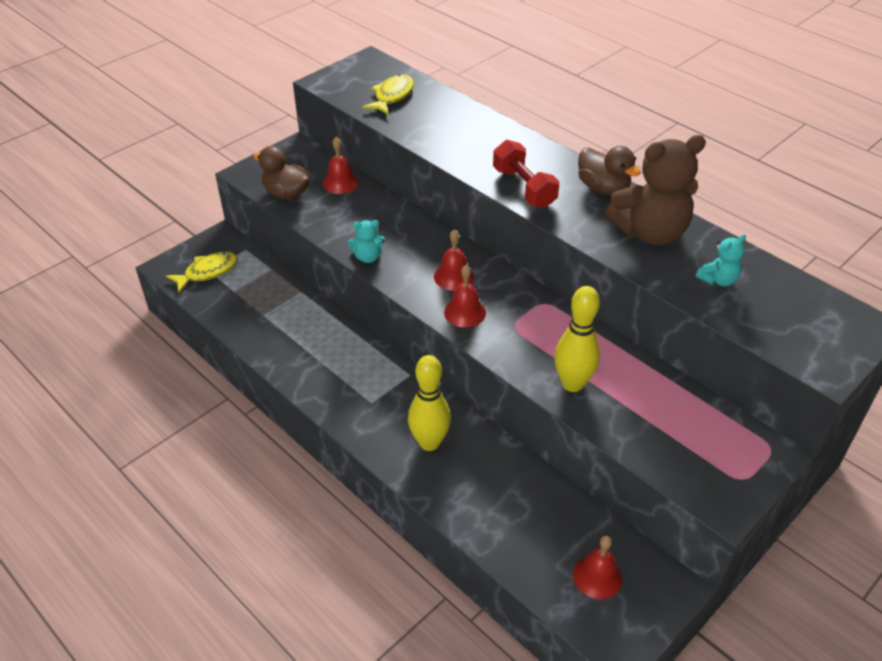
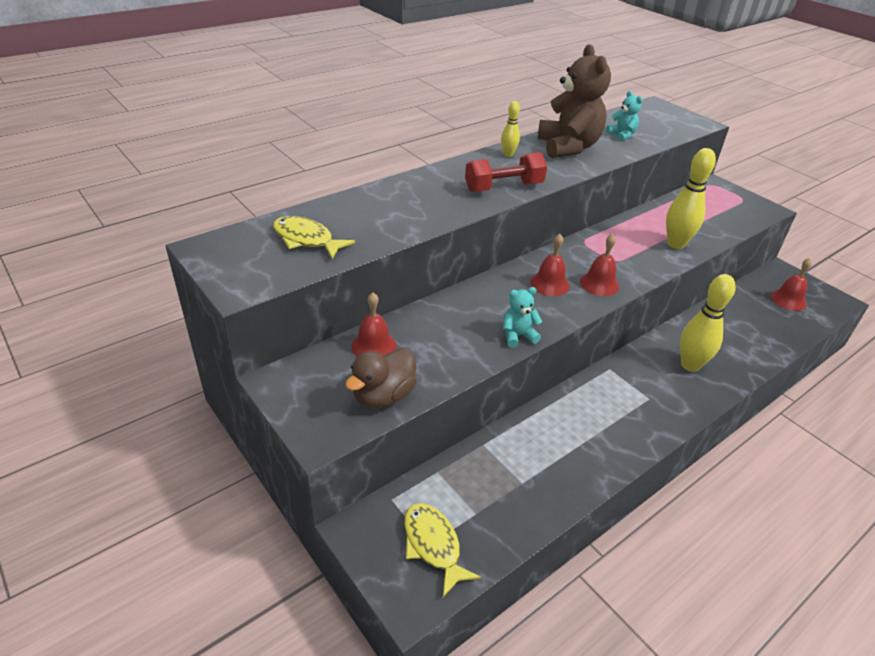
camera: 85 degrees left, 5 degrees down
turquoise teddy bear [348,220,385,263] -> turquoise teddy bear turned 105 degrees counterclockwise [503,287,542,348]
brown duck [578,146,641,195] -> yellow bowling pin [501,101,520,157]

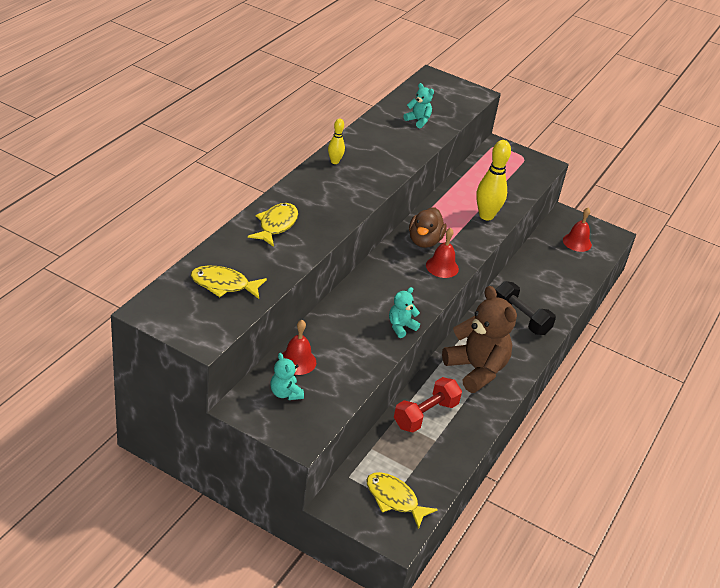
camera: 25 degrees left, 0 degrees up
brown duck [345,348,417,408] -> brown duck moved to [409,207,447,248]
red dumbbell [465,152,547,192] -> red dumbbell moved to [394,377,462,433]
red bell [530,234,570,296] -> none
brown teddy bear [538,44,611,158] -> brown teddy bear moved to [442,286,517,393]
yellow bowling pin [680,274,736,372] -> black dumbbell [496,281,556,335]
none -> yellow fish [248,203,298,247]
none -> turquoise teddy bear [270,353,304,400]

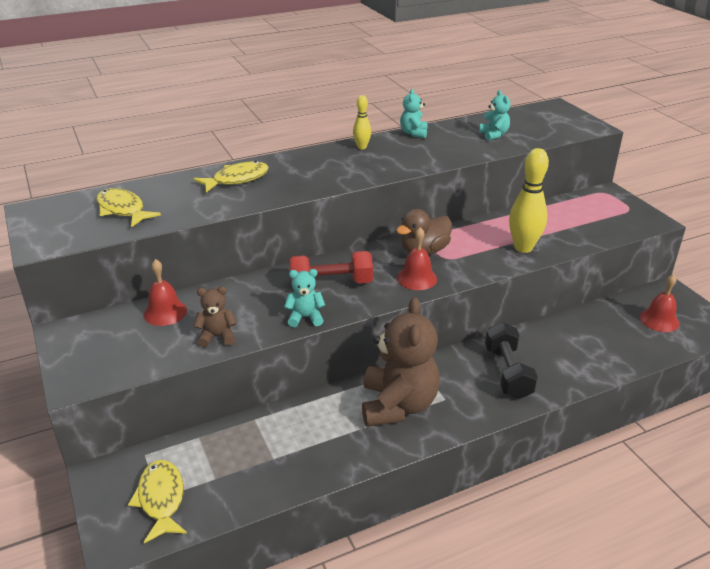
camera: 40 degrees right, 5 degrees down
turquoise teddy bear [270,353,304,400] -> turquoise teddy bear moved to [400,89,428,138]
red dumbbell [394,377,462,433] -> red dumbbell moved to [290,251,373,285]
none -> brown teddy bear [193,287,237,347]

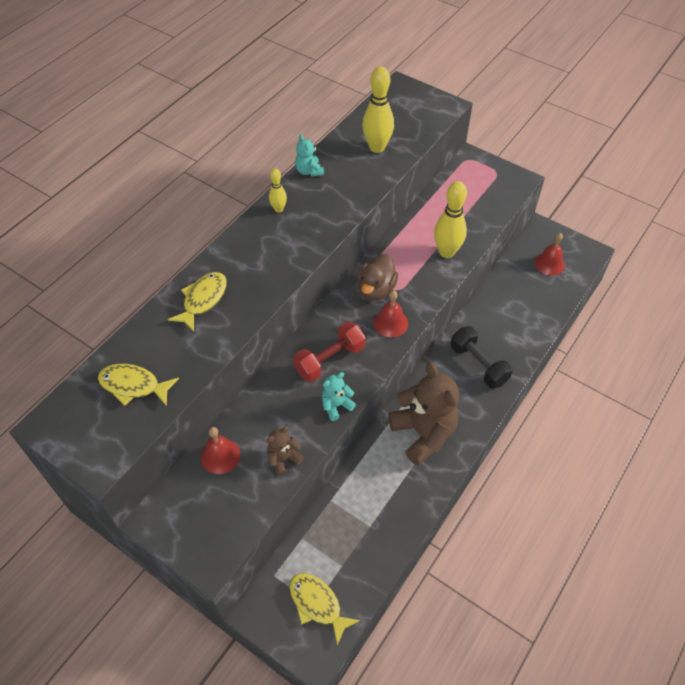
camera: 30 degrees left, 20 degrees up
turquoise teddy bear [479,90,510,140] -> yellow bowling pin [362,67,394,153]

